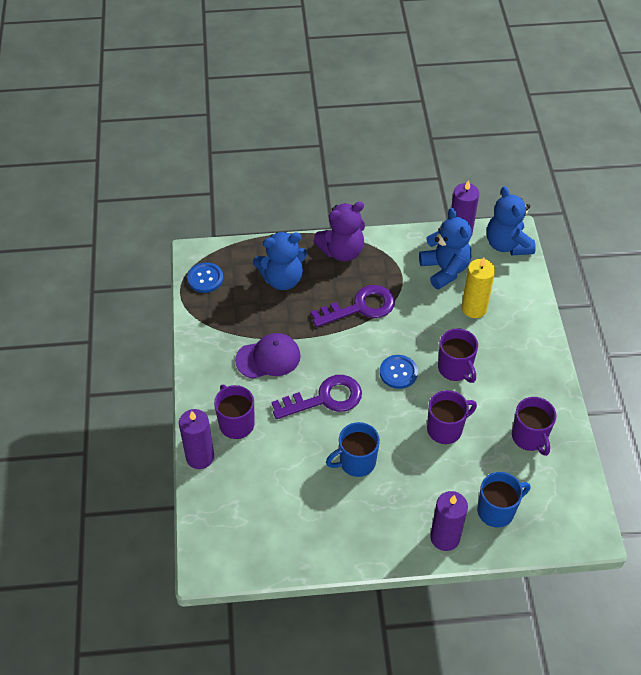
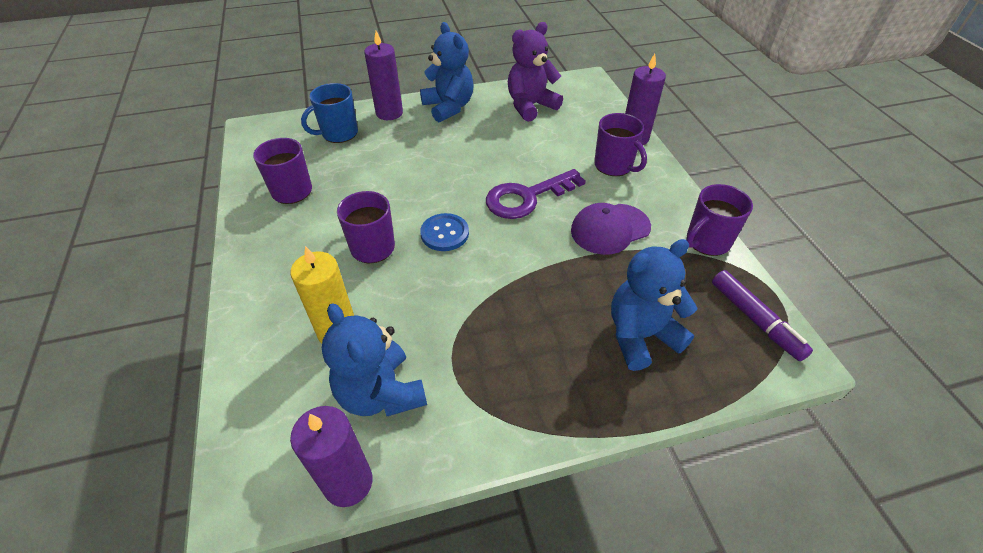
camera: 170 degrees right, 5 degrees down
blue button [187,262,223,293] -> purple marker [712,270,813,361]
purple key [311,285,395,327] -> none
purple teddy bear [313,202,365,261] -> purple teddy bear moved to [508,22,563,122]
blue mug [326,422,380,477] -> none
purple mug [427,390,477,444] -> purple mug moved to [686,184,753,256]
blue teddy bear [487,186,536,255] -> blue teddy bear moved to [420,22,474,122]

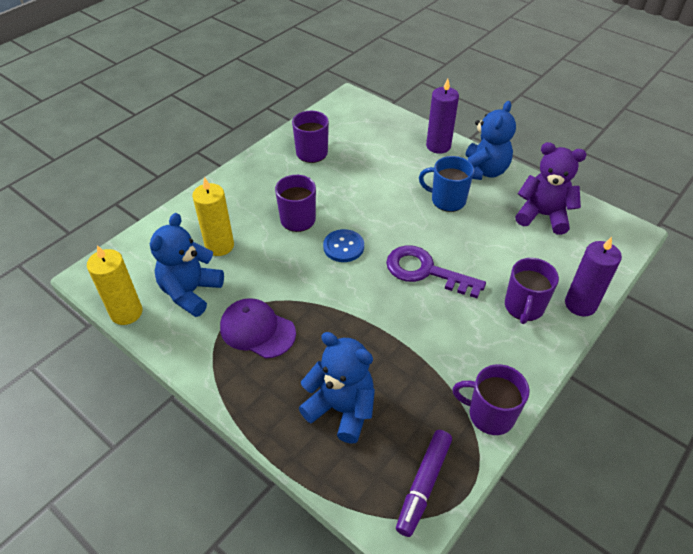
camera: 55 degrees right, 0 degrees up
purple candle [290,406,372,507] -> yellow candle [87,245,142,325]
blue mug [301,83,358,143] -> blue mug moved to [419,156,474,212]
purple cap [571,203,651,255] -> purple cap moved to [220,298,296,359]

